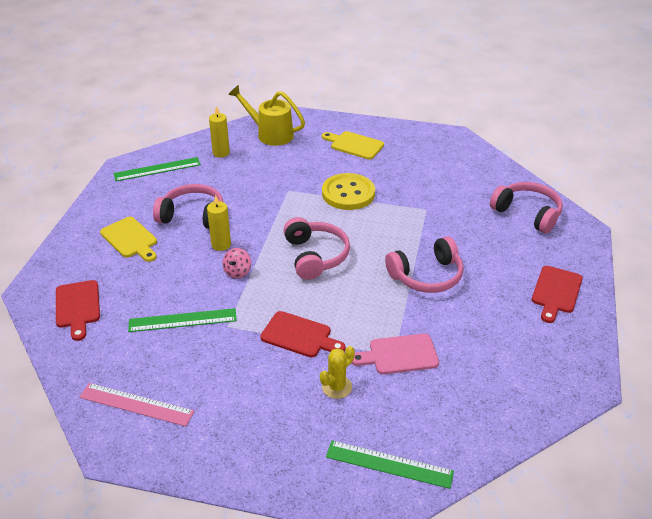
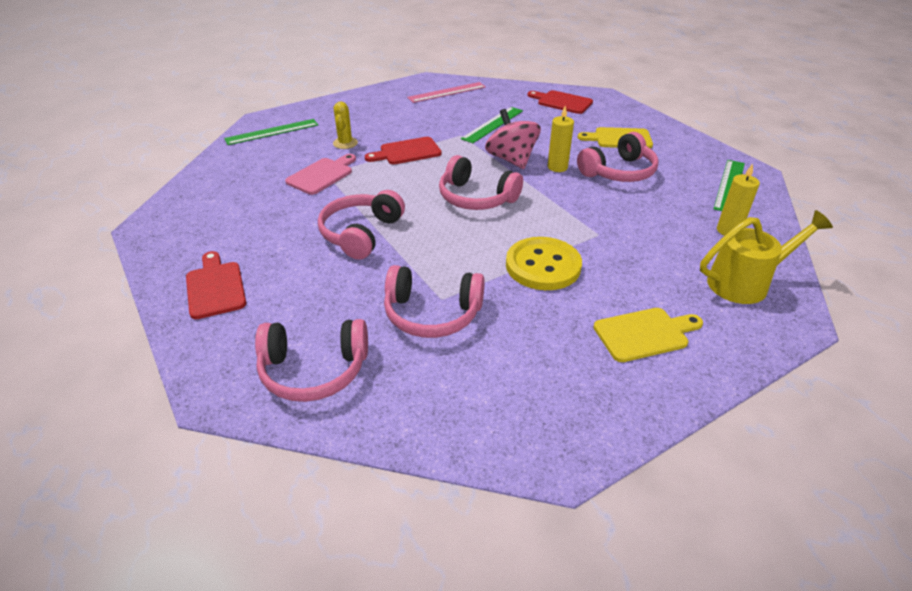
camera: 135 degrees right, 0 degrees up
pink spinning top [223,248,251,279] -> pink spinning top [485,109,541,169], size x1.90
none -> pink headphones [384,265,485,338]

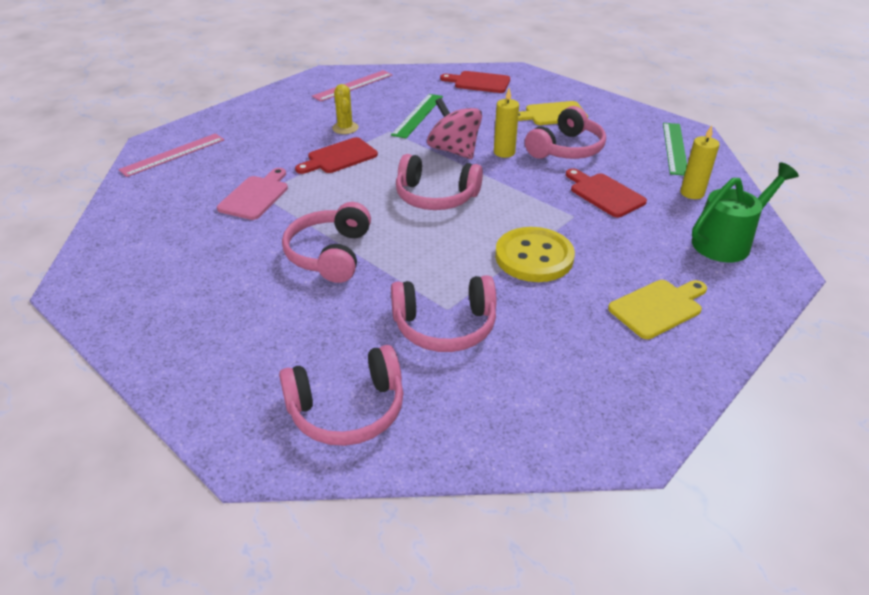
camera: 15 degrees left, 0 degrees up
red cutting board [186,251,246,319] -> red cutting board moved to [566,168,647,217]
green ruler [224,119,318,145] -> pink ruler [118,133,224,177]
yellow cactus [333,102,358,149] -> yellow cactus moved to [332,84,359,134]
yellow watering can [700,210,833,304] -> green watering can [692,162,799,262]

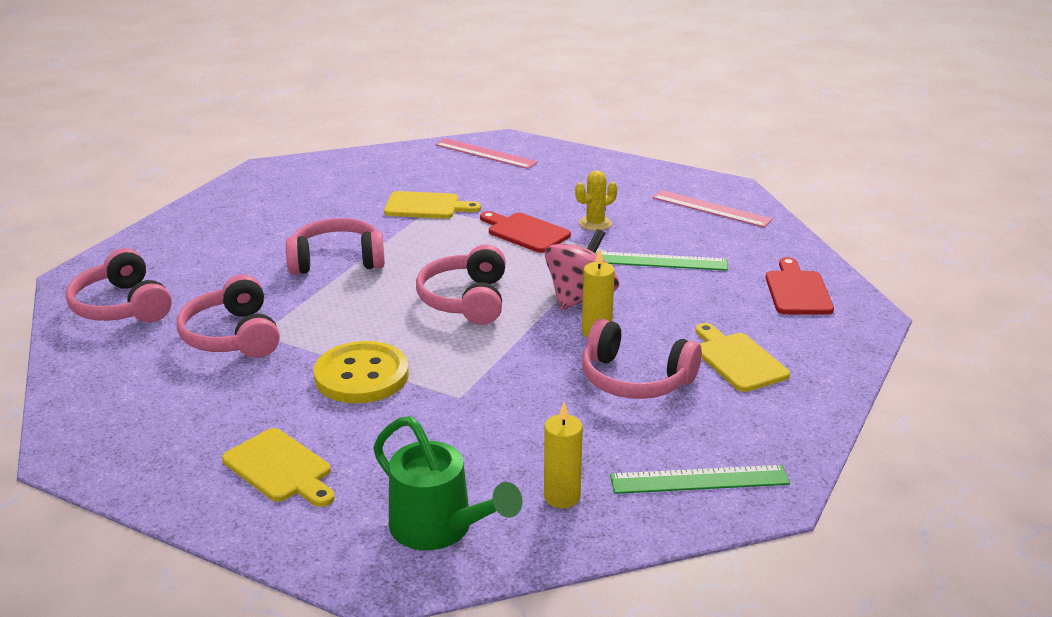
camera: 75 degrees right, 10 degrees down
pink cutting board [217,168,288,220] -> yellow cutting board [384,191,481,219]
red cutting board [566,168,647,217] -> none

